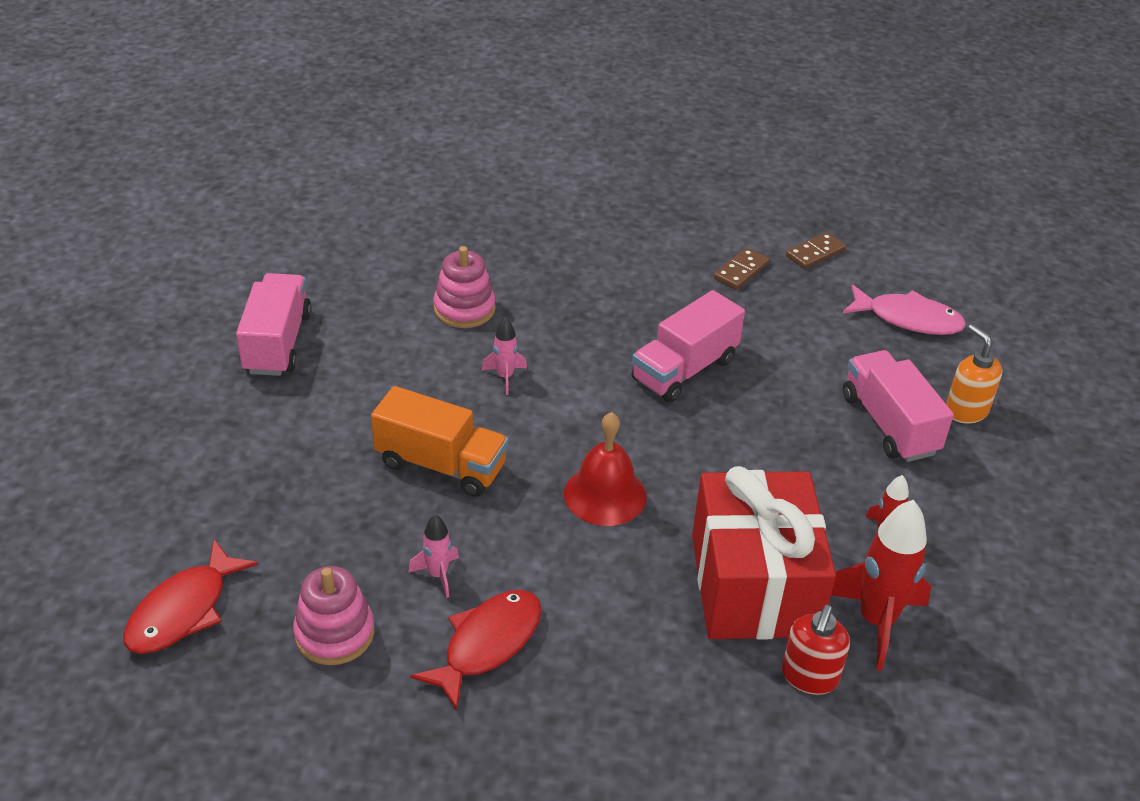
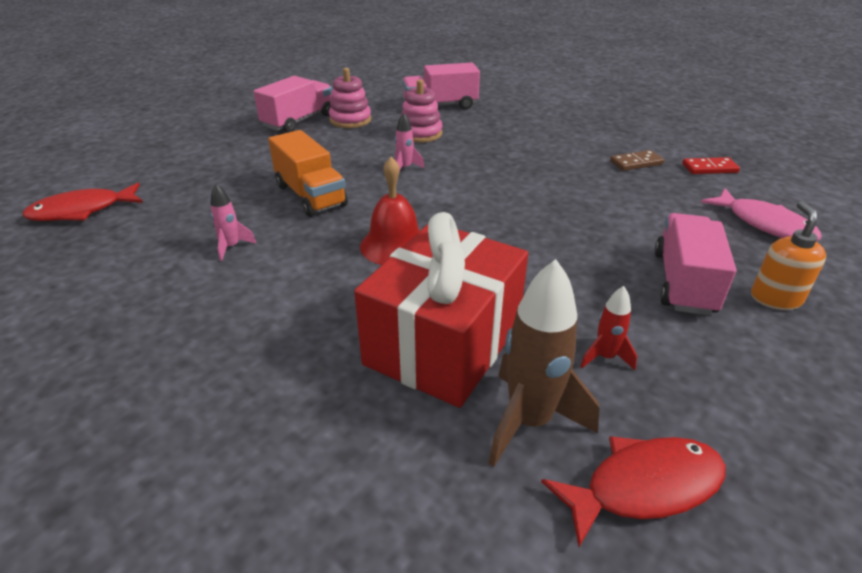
camera: 35 degrees right, 5 degrees down
pink stacking toy [293,566,374,665] -> pink stacking toy moved to [329,68,371,128]
red fish [410,590,542,710] -> red fish moved to [541,436,726,547]
pink truck [632,290,745,402] -> pink truck moved to [402,63,480,110]
red soap dispenser [782,605,850,695] -> none
brown domino [786,232,846,269] -> red domino [682,157,740,174]
red rocket [831,499,931,671] -> brown rocket [488,259,599,467]

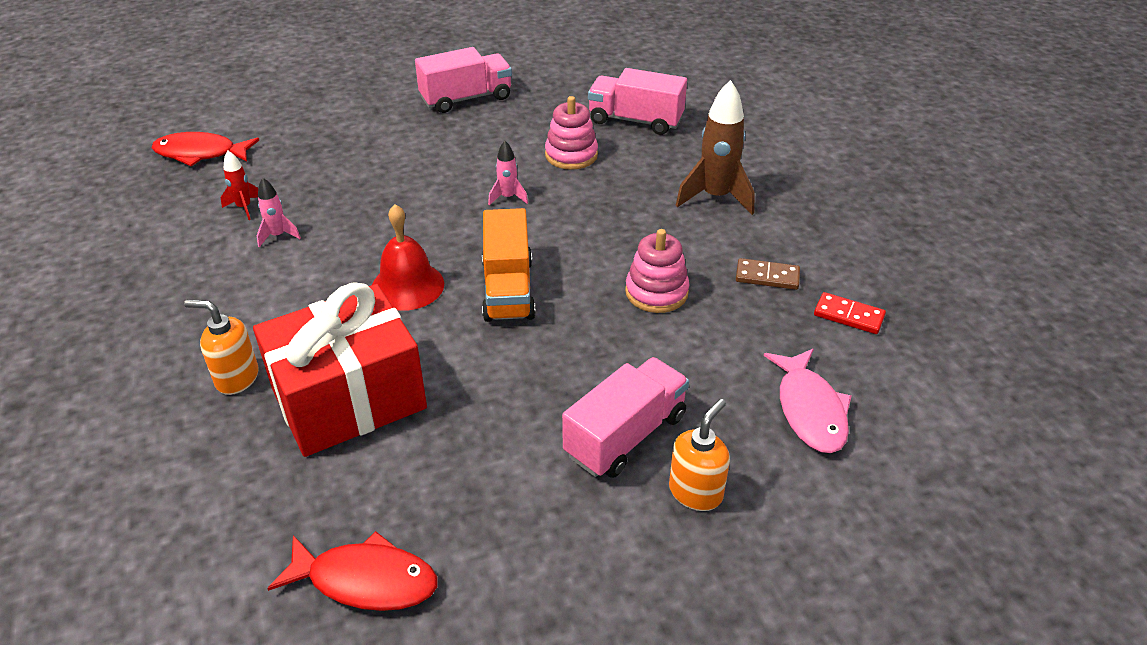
camera: 30 degrees right, 5 degrees up
orange truck [268,130,348,217] -> orange truck moved to [482,208,536,322]
pink stacking toy [329,68,371,128] -> pink stacking toy moved to [625,229,689,313]
brown rocket [488,259,599,467] -> brown rocket moved to [676,80,755,215]
red rocket [580,286,637,370] -> red rocket moved to [221,151,258,220]
none -> orange soap dispenser [184,300,258,395]

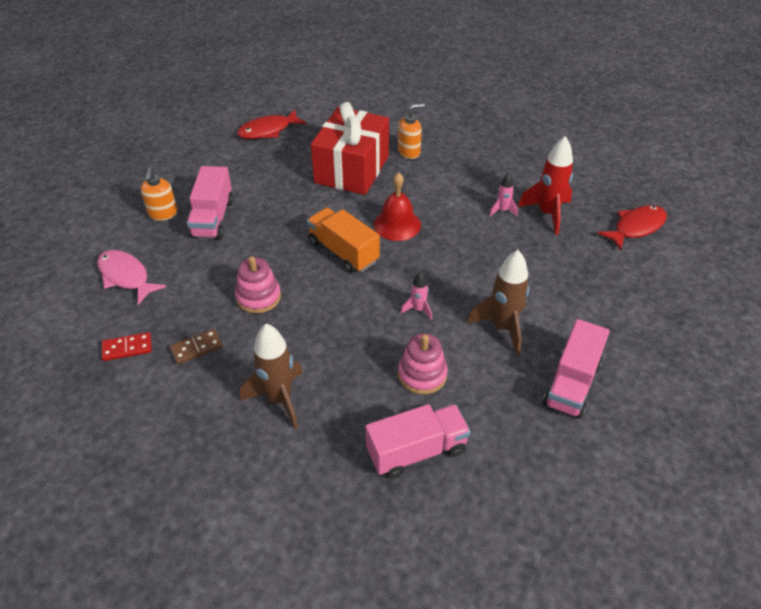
camera: 140 degrees right, 5 degrees up
red rocket [221,151,258,220] -> red rocket [518,136,573,235], size x1.95
none -> brown rocket [467,250,529,355]

